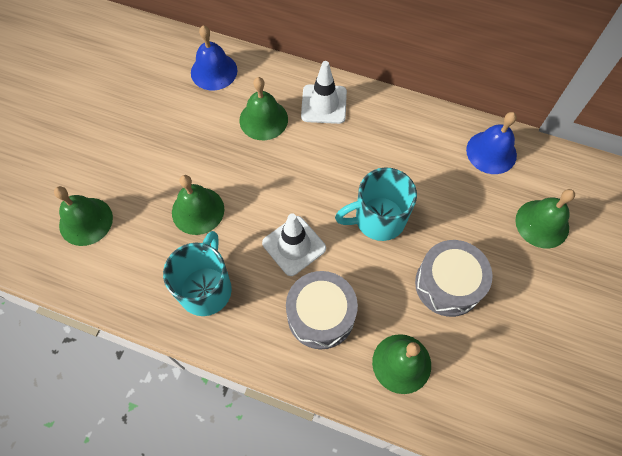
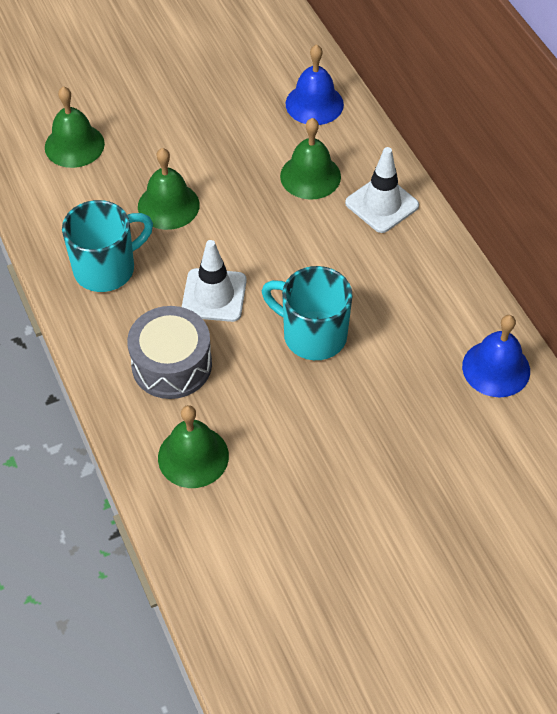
camera: 45 degrees right, 10 degrees down
grey drum [415,240,492,317] -> none
green bell [515,189,575,249] -> none

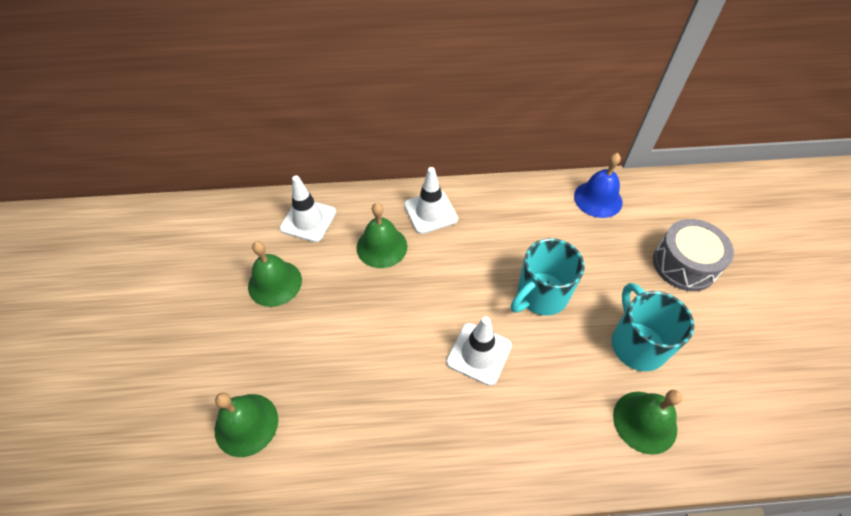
camera: 70 degrees left, 0 degrees up
turquoise mug [62,200,153,292] -> turquoise mug moved to [611,283,694,371]
grey drum [127,306,212,399] -> grey drum moved to [653,219,734,291]
green bell [138,148,200,230] -> green bell moved to [248,241,302,307]
blue bell [286,44,344,125] -> white traffic cone [279,175,336,242]

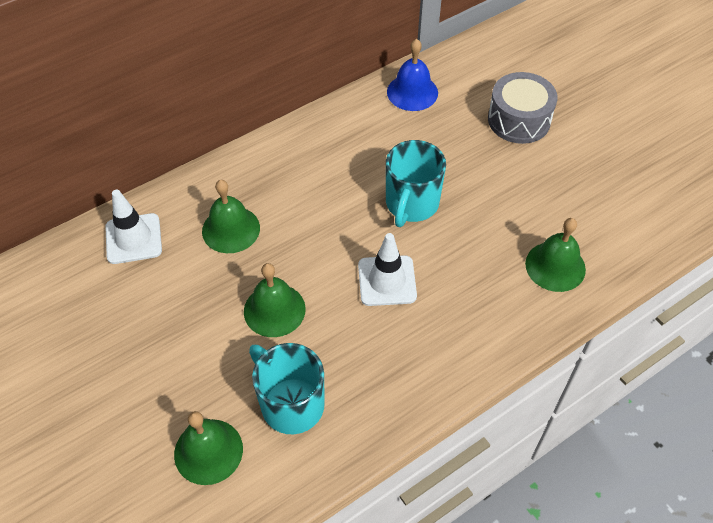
camera: 30 degrees left, 0 degrees up
green bell [248,241,302,307] -> green bell moved to [244,263,306,337]
white traffic cone [404,167,458,234] -> none
turquoise mug [611,283,694,371] -> turquoise mug moved to [249,343,325,434]

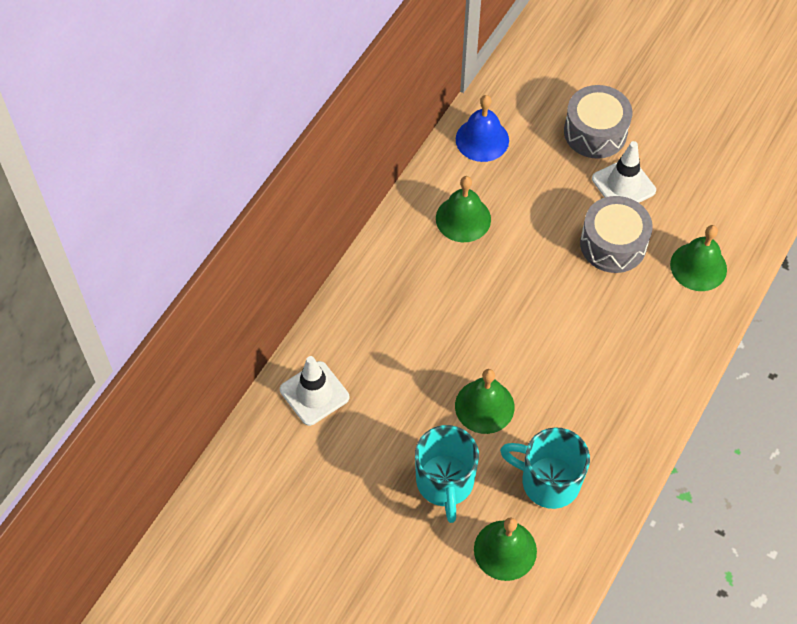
camera: 25 degrees left, 5 degrees up
green bell [202,180,260,253] -> green bell moved to [436,176,491,242]
white traffic cone [358,233,417,306] -> white traffic cone moved to [592,141,656,203]
turquoise mug [386,140,446,227] -> turquoise mug moved to [415,425,479,523]
none -> grey drum [580,196,653,273]

